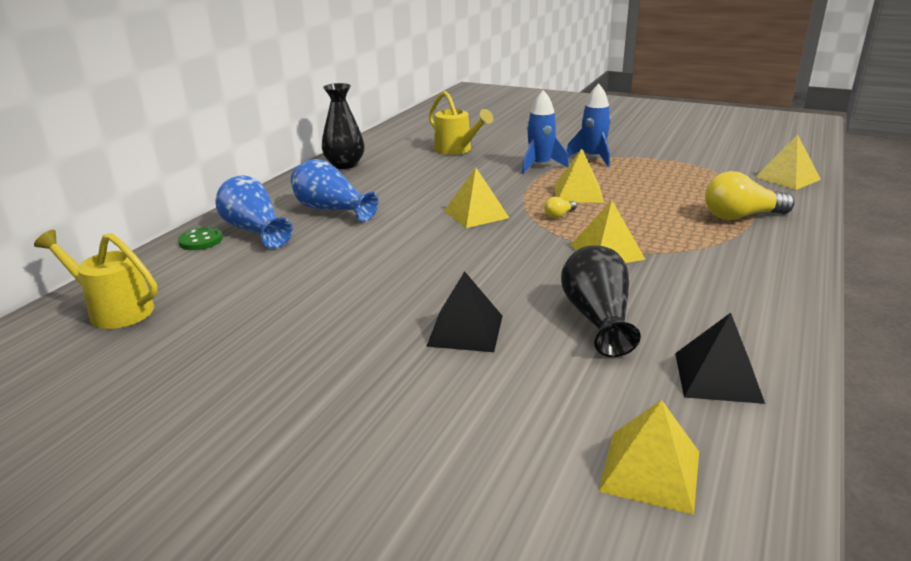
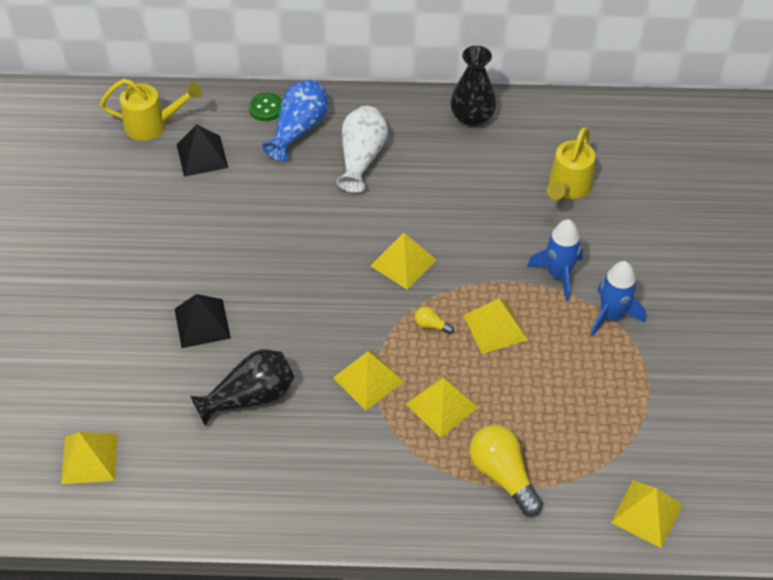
camera: 65 degrees right, 25 degrees up
yellow watering can [34,230,158,329] -> yellow watering can turned 90 degrees clockwise [99,79,202,141]
blue vase [291,159,378,222] -> white vase [336,106,388,193]
black pyramid [675,313,765,404] -> black pyramid moved to [177,125,228,177]
none -> yellow pyramid [406,376,478,438]

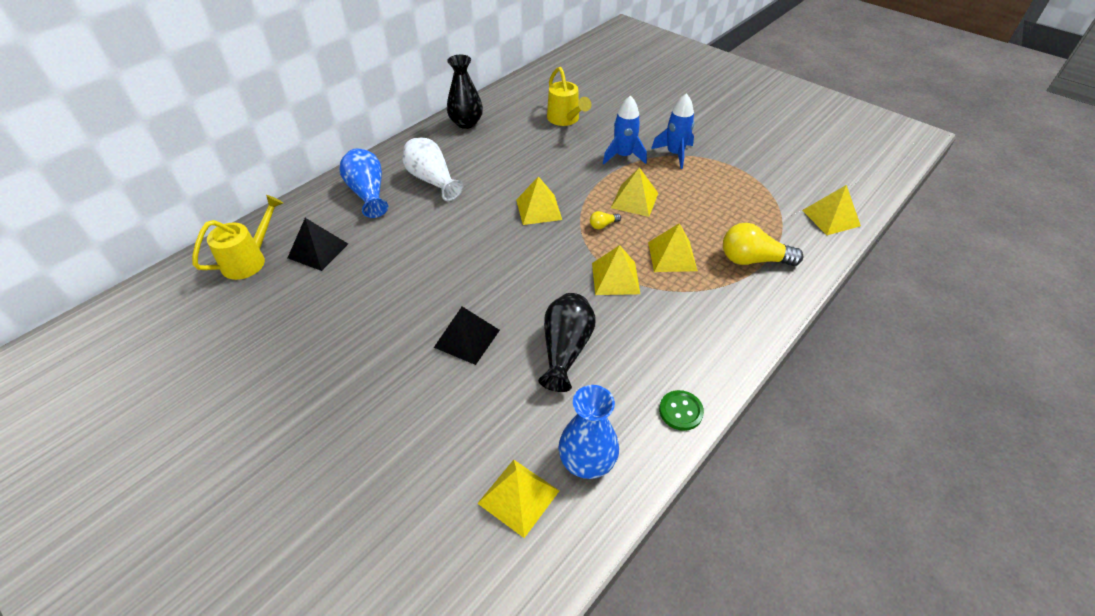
camera: 50 degrees left, 5 degrees down
green button [248,93,282,121] -> green button moved to [659,390,704,431]
none -> blue vase [559,385,619,479]

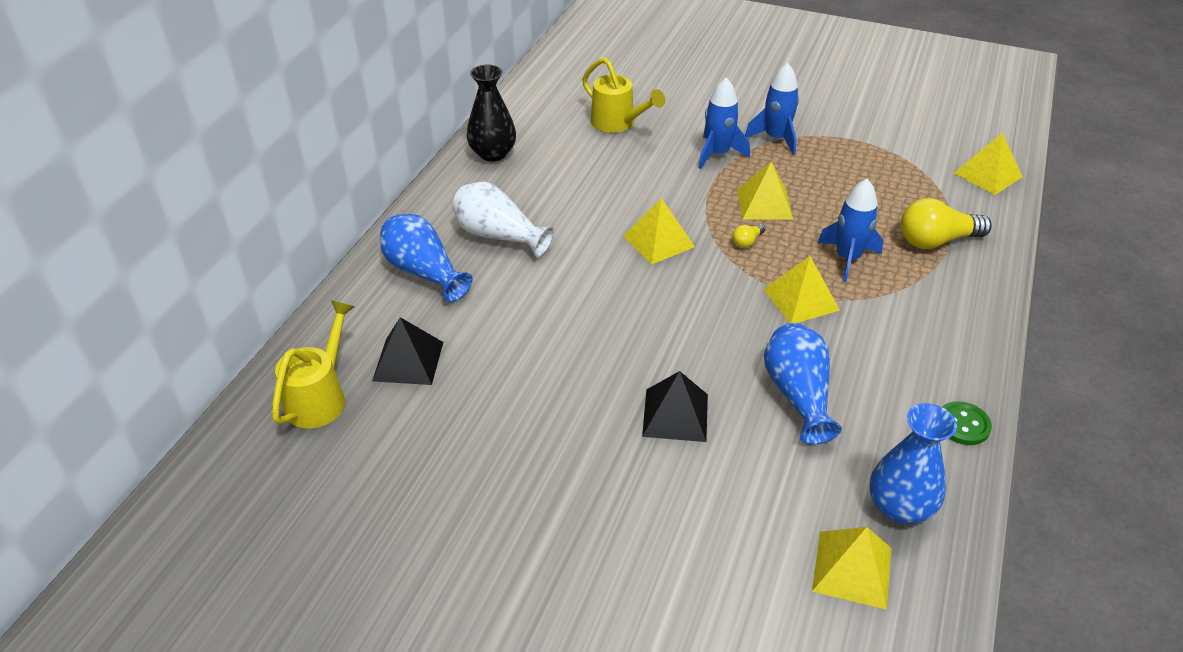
camera: 20 degrees left, 5 degrees down
black vase [538,293,596,392] -> blue vase [764,323,842,445]
yellow pyramid [648,223,698,272] -> blue rocket [818,179,883,282]

